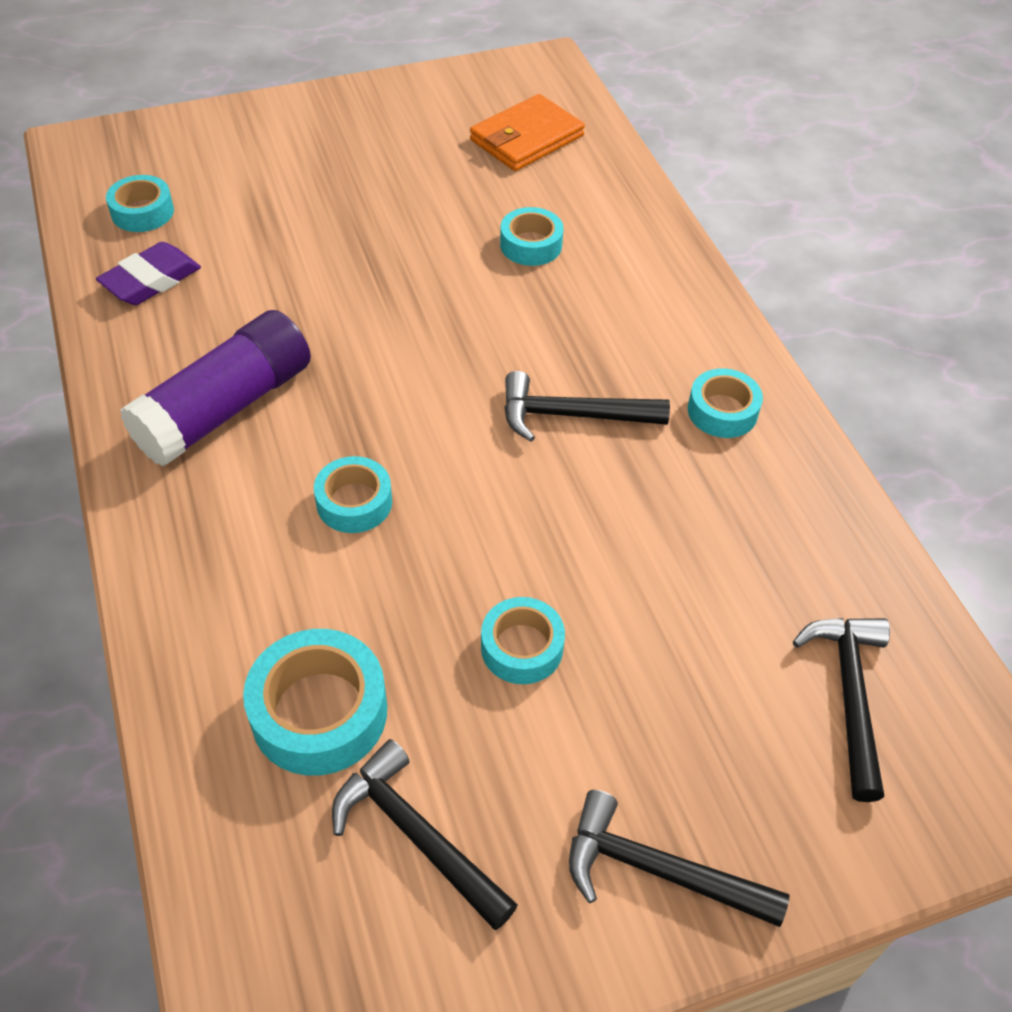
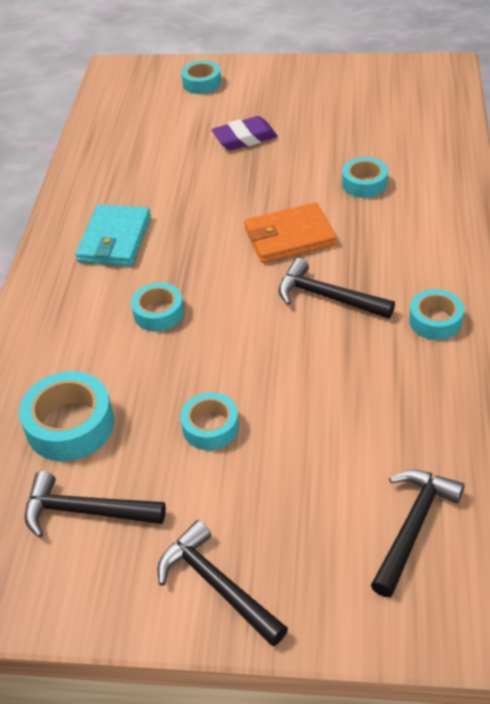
camera: 30 degrees right, 5 degrees down
purple eraser [96,242,201,305] -> purple eraser moved to [212,116,277,150]
turquoise tape [106,175,174,232] -> turquoise tape moved to [181,60,221,94]
purple glue stick [120,310,311,467] -> turquoise wallet [75,204,151,266]
black hammer [332,739,518,930] -> black hammer turned 60 degrees counterclockwise [25,471,166,538]
orange wallet [470,94,585,171] -> orange wallet moved to [244,203,337,263]

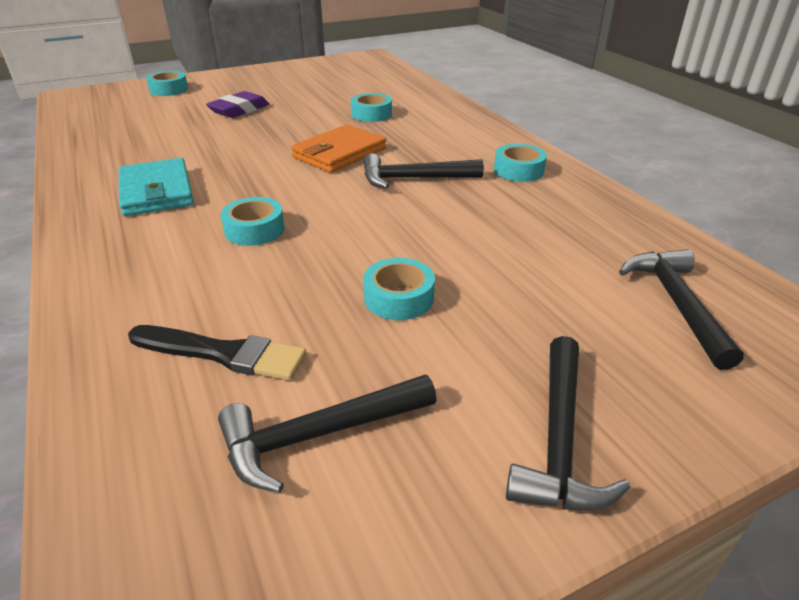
camera: 35 degrees left, 10 degrees down
turquoise tape [19,371,114,461] -> black brush [128,325,307,381]
black hammer [157,520,288,646] -> black hammer turned 90 degrees counterclockwise [506,336,630,510]

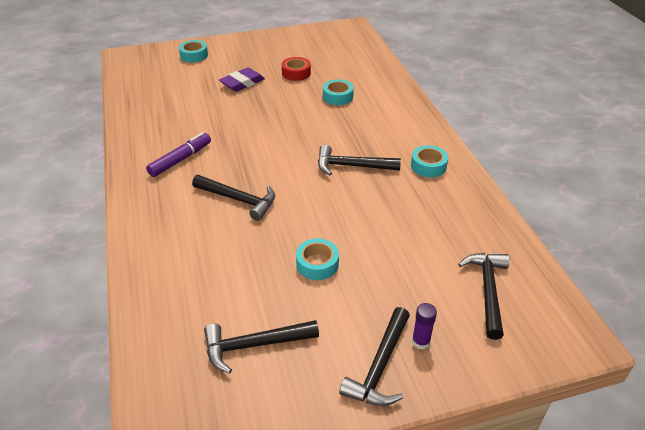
camera: 10 degrees right, 5 degrees up
turquoise wallet [119,158,194,216] -> purple marker [146,132,211,177]
black brush [128,325,307,381] -> none
turquoise tape [221,197,285,246] -> black hammer [192,175,275,221]
orange wallet [291,124,386,173] -> none
none -> red tape [282,57,311,81]
none -> purple glue stick [412,303,437,350]

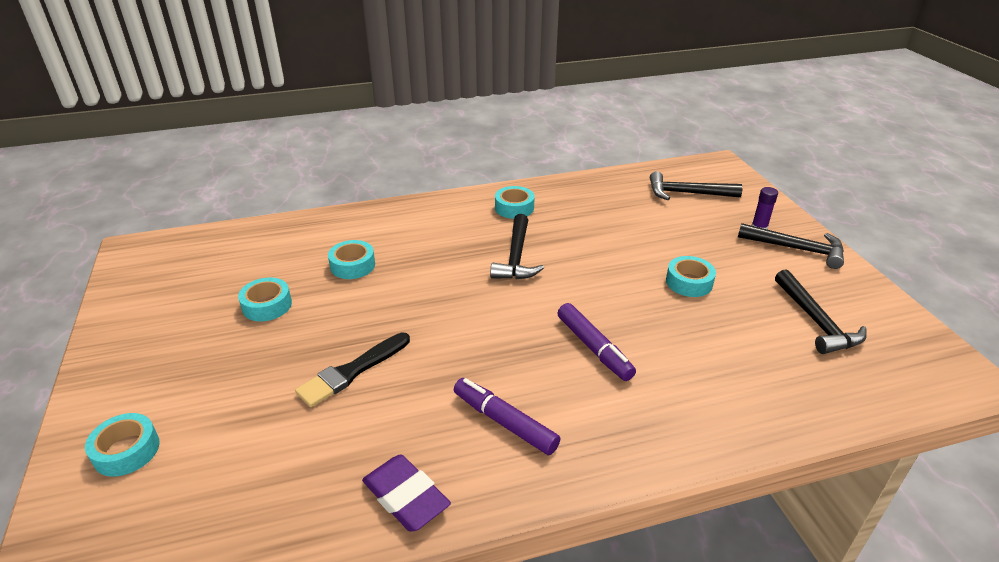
camera: 90 degrees left, 5 degrees down
black hammer [192,175,275,221] -> purple marker [557,303,636,381]
purple eraser [219,68,265,92] -> purple eraser moved to [362,454,451,531]
red tape [282,57,311,81] -> turquoise tape [238,277,292,321]
none -> black brush [295,332,410,407]

